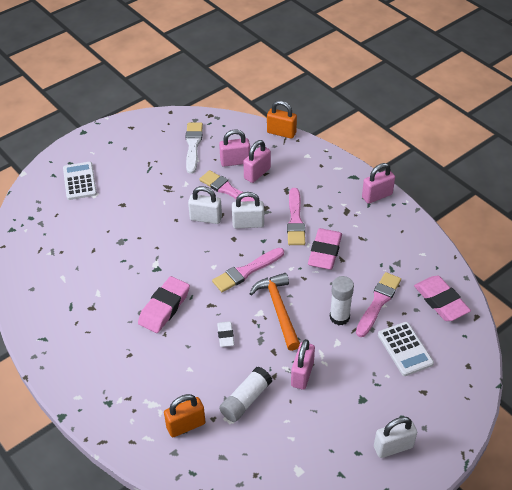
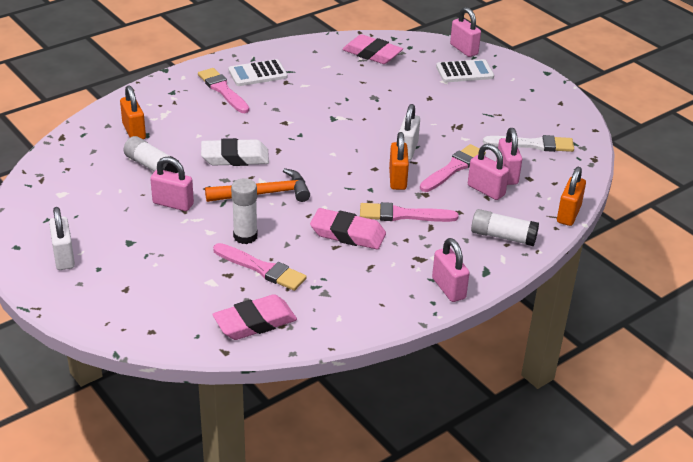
camera: 90 degrees right, 10 degrees down
pink eraser [138,276,190,333] -> pink eraser moved to [342,34,403,64]
pink brush [212,248,284,292] -> pink brush moved to [198,68,249,113]
white eraser [217,321,234,347] -> white eraser [201,138,269,166], size x1.85
white padlock [232,192,264,228] -> orange padlock [389,132,409,190]
white calculator [378,322,434,376] -> white calculator moved to [228,59,288,86]
none -> pink padlock [450,7,481,57]
none -> white glue stick [471,209,539,246]

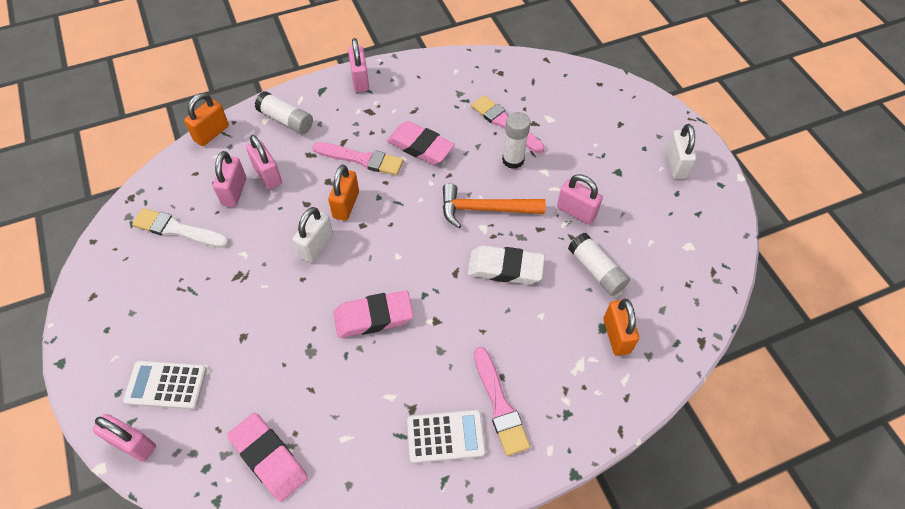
camera: 165 degrees left, 20 degrees up
pink eraser [212,294,297,340] -> pink eraser moved to [334,291,413,338]
pink brush [420,144,486,192] -> none
pink padlock [450,7,481,57] -> pink padlock turned 45 degrees counterclockwise [93,414,156,462]

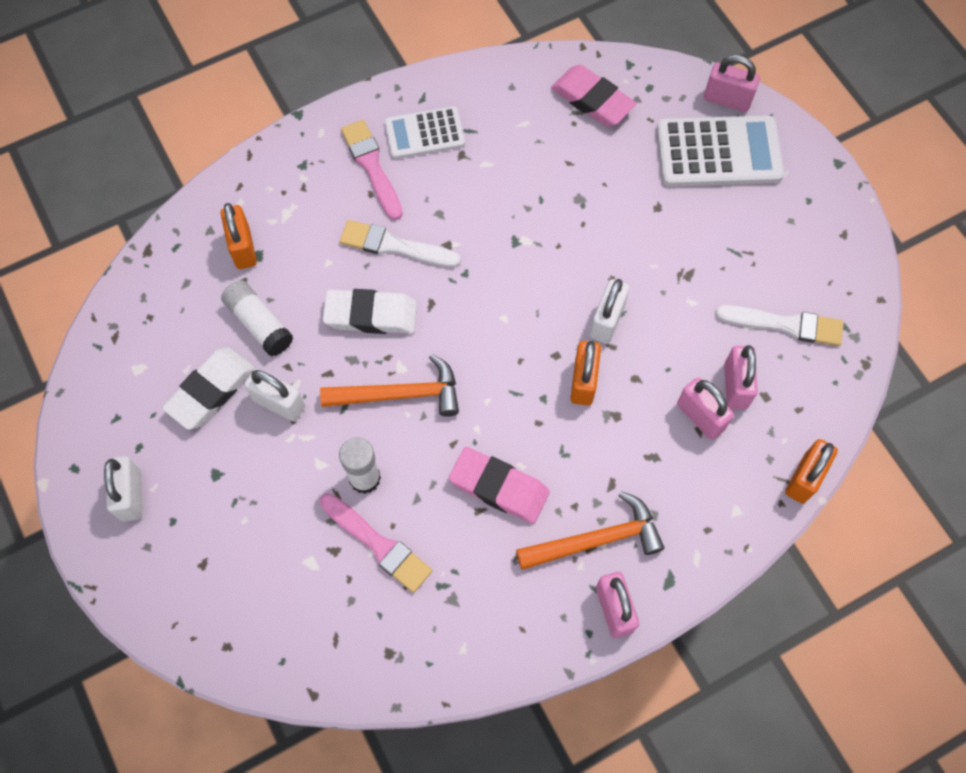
camera: 175 degrees right, 10 degrees up
white calculator [123,361,207,409] -> white calculator [657,115,784,187], size x1.59
white glue stick [255,91,313,134] -> none
pink brush [312,142,404,175] -> none
pink eraser [334,291,413,338] -> none
pink padlock [557,174,603,224] -> white padlock [245,369,305,422]
none -> white eraser [162,347,255,430]
none -> white brush [340,220,461,268]
none -> orange hammer [516,491,664,570]

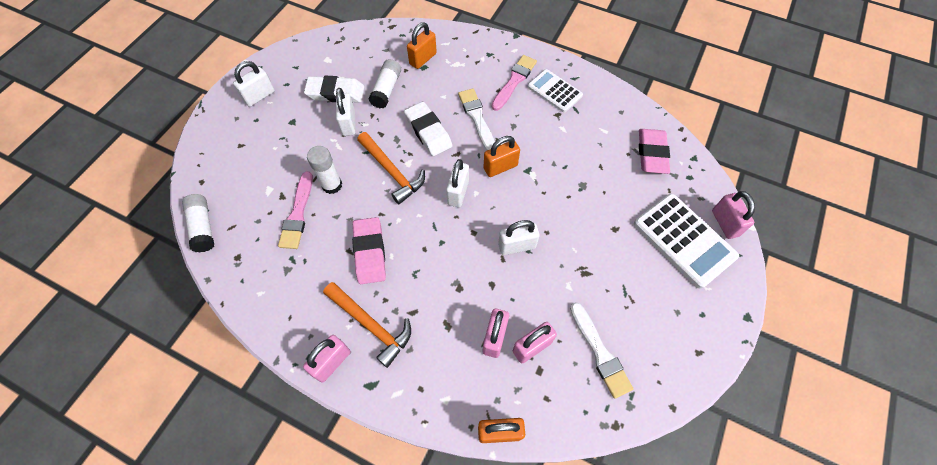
camera: 55 degrees right, 5 degrees down
orange padlock [570,341,601,406] -> orange padlock moved to [484,136,520,177]
none -> white glue stick [182,194,214,253]
none -> white padlock [446,159,469,207]

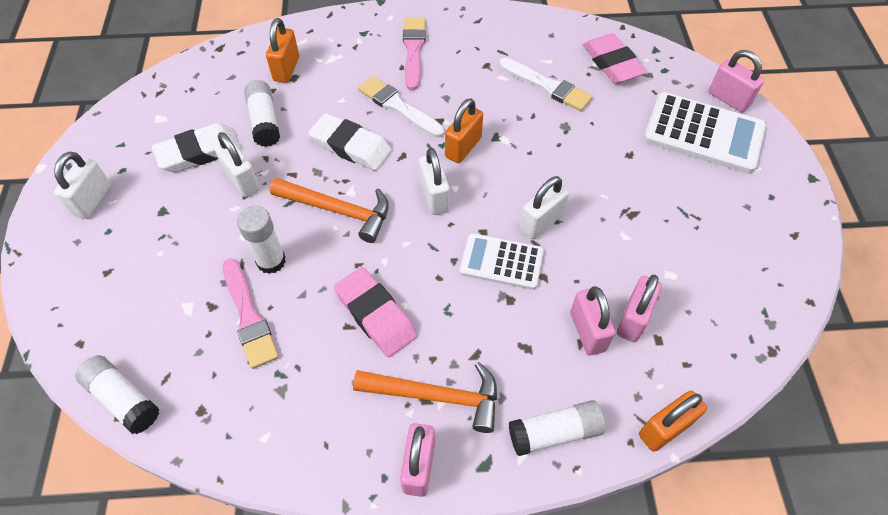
camera: 30 degrees left, 5 degrees down
white calculator [528,69,583,112] -> white calculator moved to [460,233,544,290]
white brush [570,302,633,399] -> white brush moved to [499,58,593,111]
none -> white glue stick [509,400,606,456]

